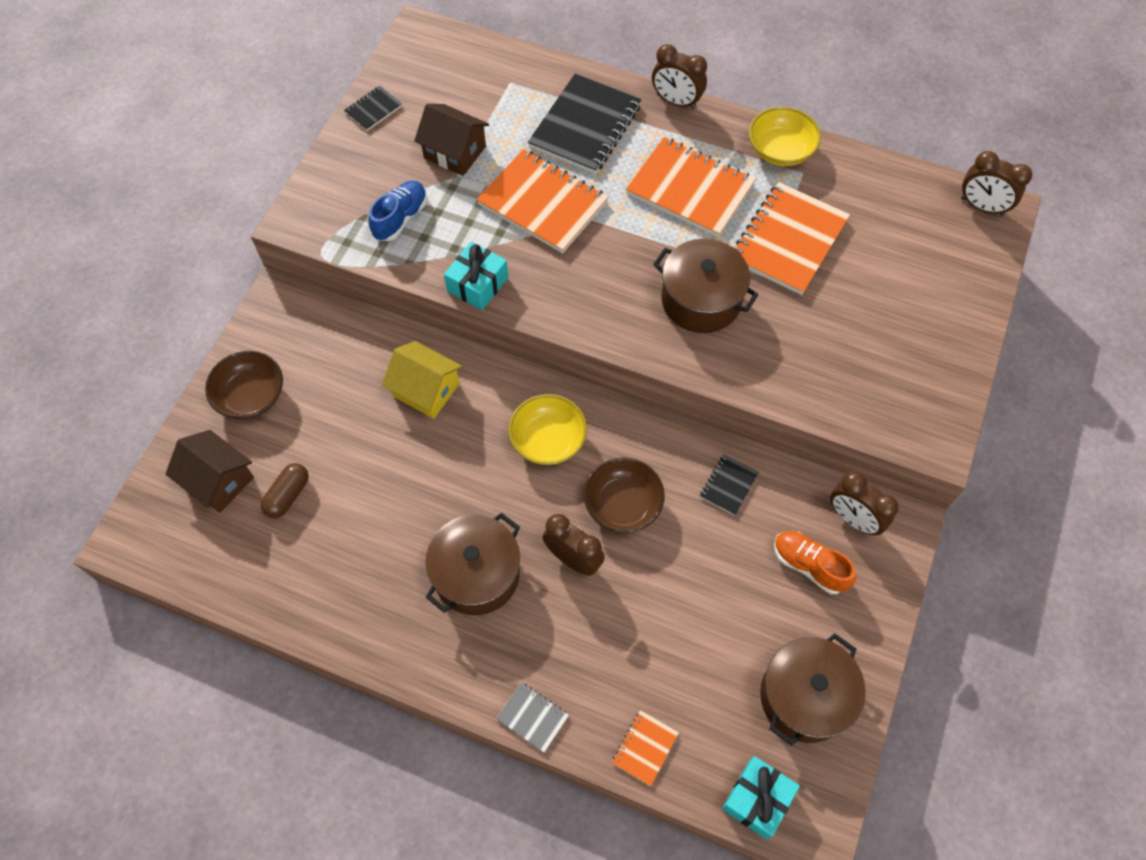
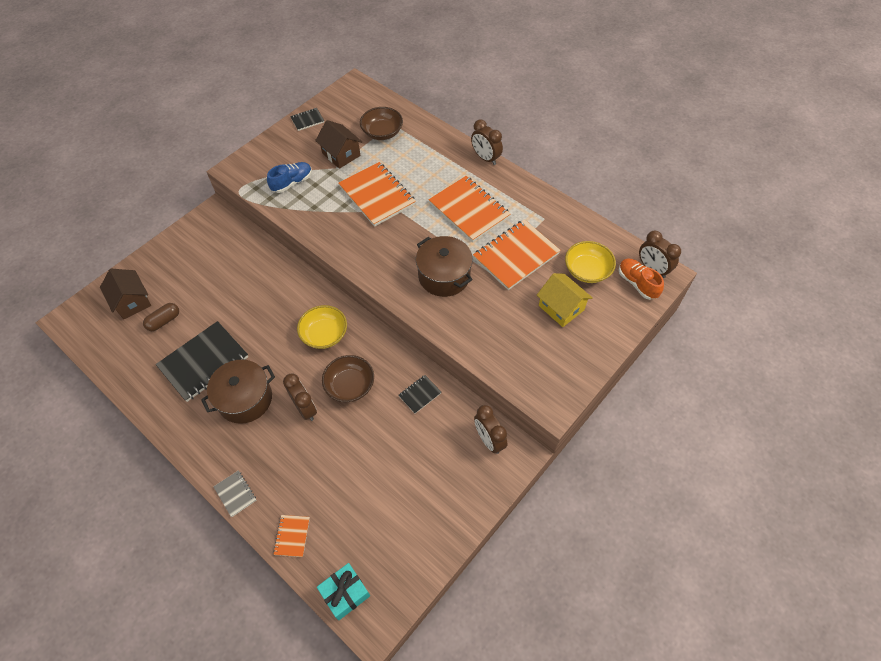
camera: 20 degrees right, 5 degrees down
brown bowl [205,351,283,419] -> brown bowl moved to [360,107,403,140]
yellow house [382,341,462,419] -> yellow house moved to [537,273,593,327]
turquoise gift [444,241,508,310] -> none
black notebook [528,74,641,174] -> black notebook moved to [156,321,248,402]
orange notebook [612,710,679,786] -> orange notebook turned 45 degrees counterclockwise [273,515,310,557]
yellow bowl [749,107,821,166] -> yellow bowl moved to [565,241,616,283]
brown pot [760,633,866,746] -> none
orange shoe [774,531,857,594] -> orange shoe moved to [619,259,664,300]

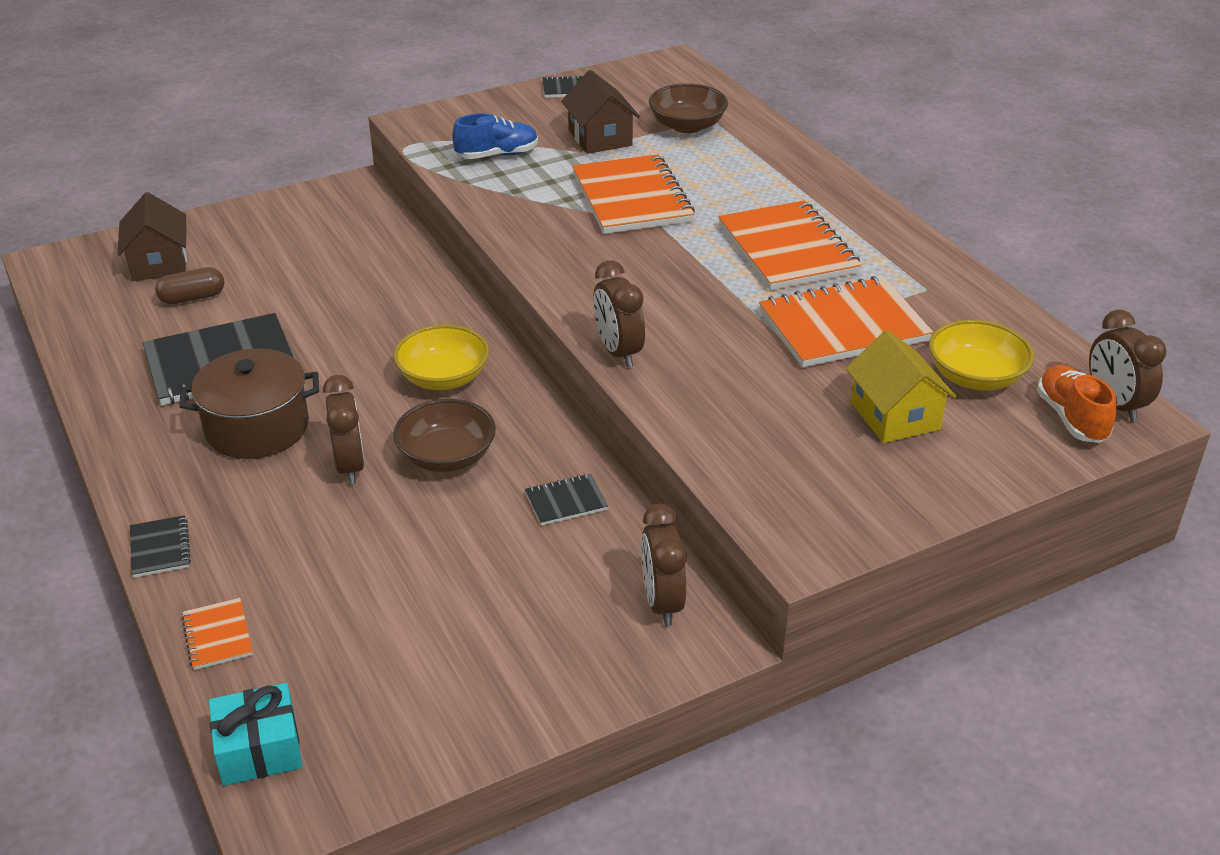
camera: 20 degrees right, 20 degrees down
grey notebook [214,471,257,517] -> black notebook [130,515,191,578]
orange notebook [273,515,310,557] -> orange notebook turned 45 degrees counterclockwise [181,598,253,670]
brown pot [416,236,473,297] -> none
brown clock [471,119,503,165] -> brown clock moved to [593,260,645,367]

